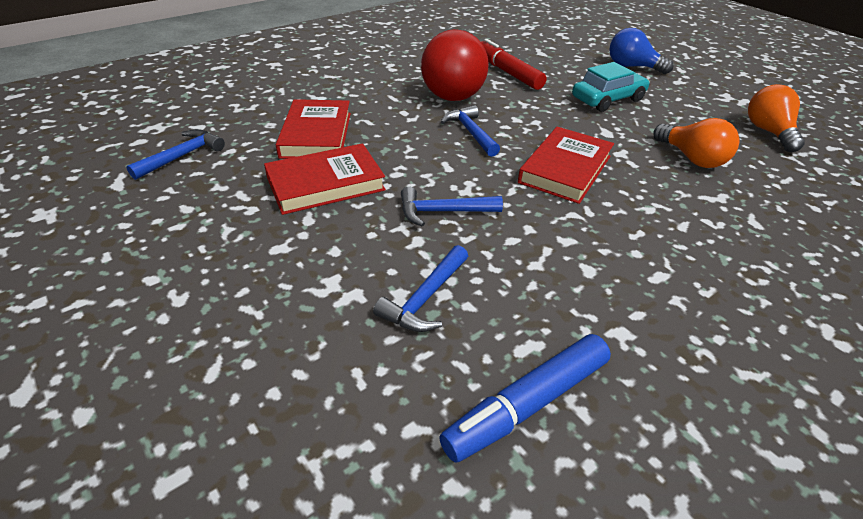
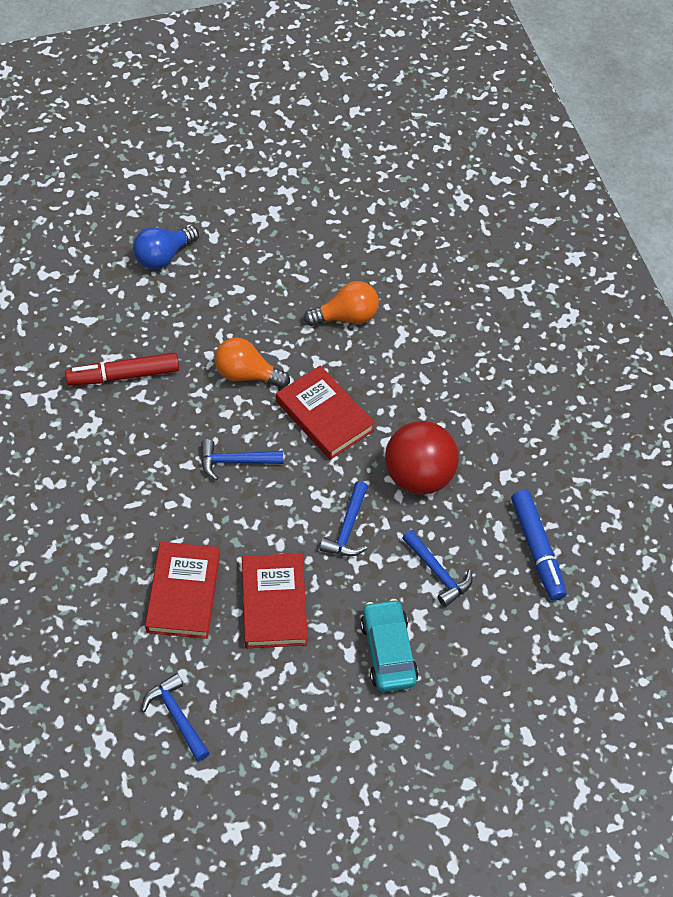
camera: 70 degrees left, 15 degrees up
red book [276,99,351,159] -> red book turned 75 degrees clockwise [145,542,220,639]
red ball [421,29,489,101] -> red ball moved to [385,421,459,495]
turquoise car [572,62,650,112] -> turquoise car moved to [360,599,419,692]
orange light bulb [748,84,805,152] -> orange light bulb moved to [215,338,290,388]

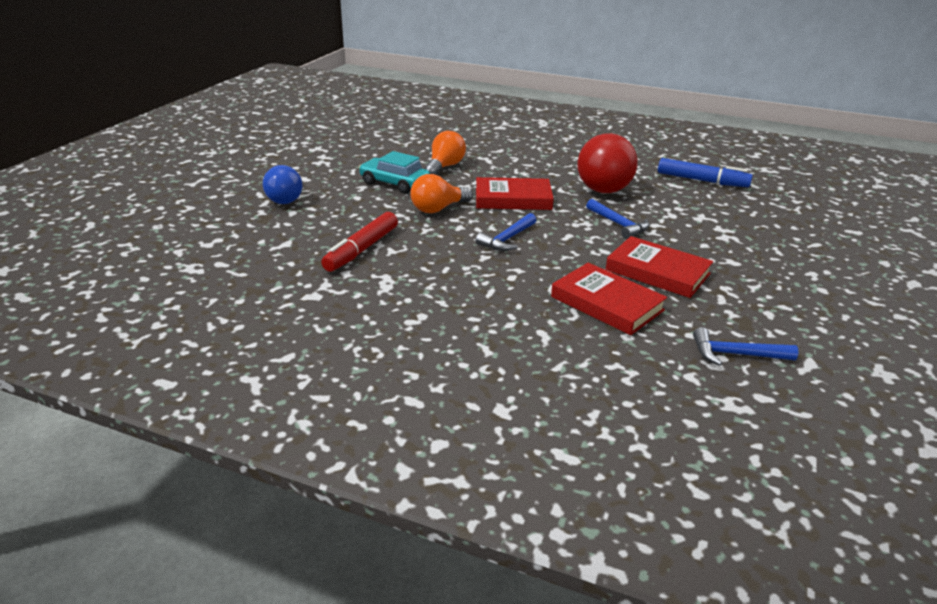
camera: 50 degrees left, 25 degrees down
turquoise car [360,599,419,692] -> turquoise car moved to [359,151,430,194]
blue hammer [402,530,473,607] -> none

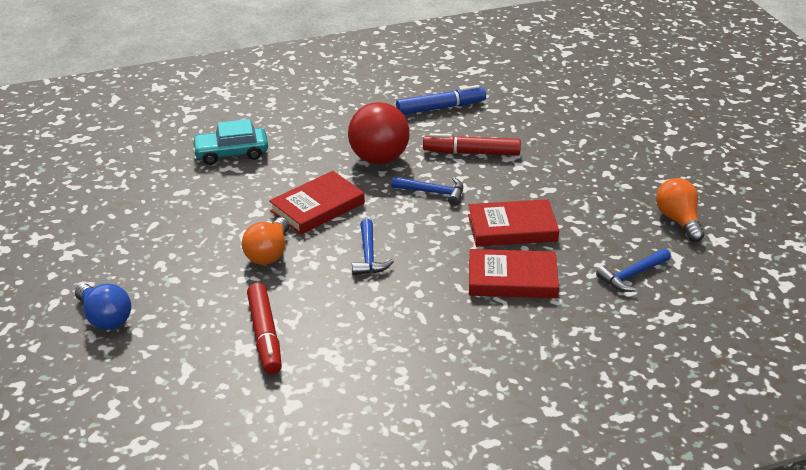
camera: 40 degrees left, 5 degrees up
turquoise car [359,151,430,194] -> turquoise car moved to [192,119,268,165]
orange light bulb [425,131,466,175] -> orange light bulb moved to [656,178,705,242]
none -> red marker [423,133,521,155]

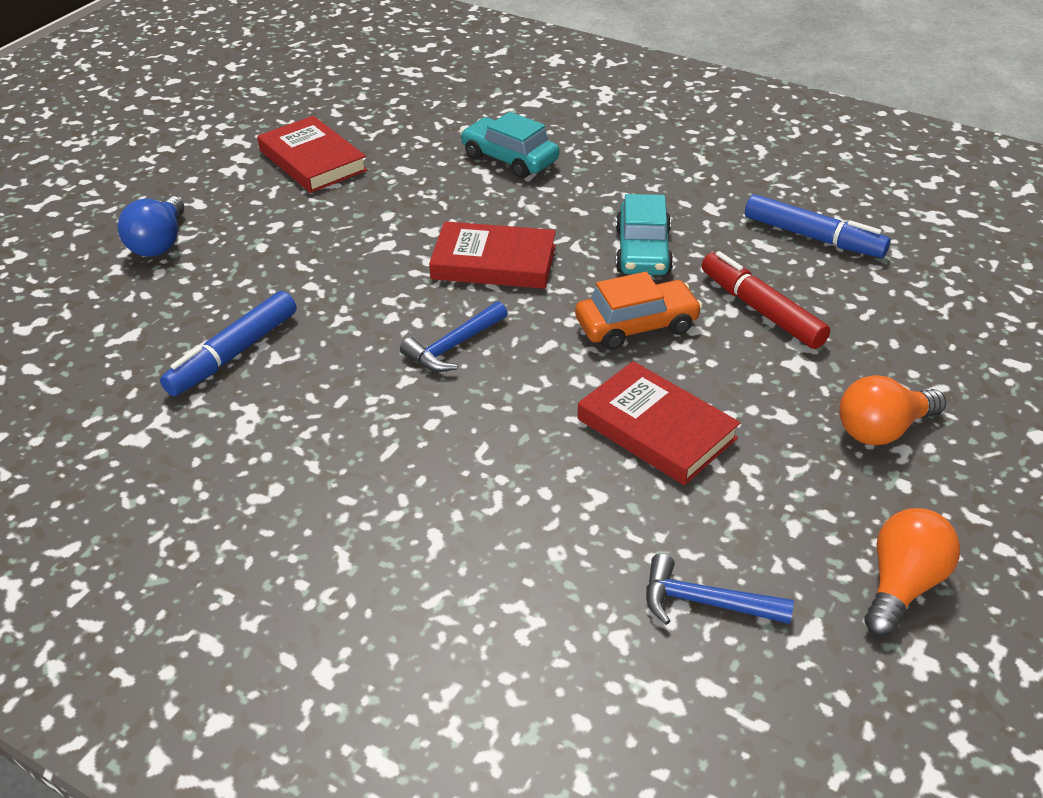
camera: 50 degrees right, 5 degrees up
orange light bulb [242,217,289,265] -> orange light bulb moved to [839,375,946,445]
red marker [247,283,282,375] -> blue marker [160,291,297,396]
red ball [348,102,410,164] -> turquoise car [616,194,673,275]
blue hammer [391,176,463,206] -> orange car [575,272,702,350]
red book [469,249,559,298] -> red book moved to [257,116,368,193]

